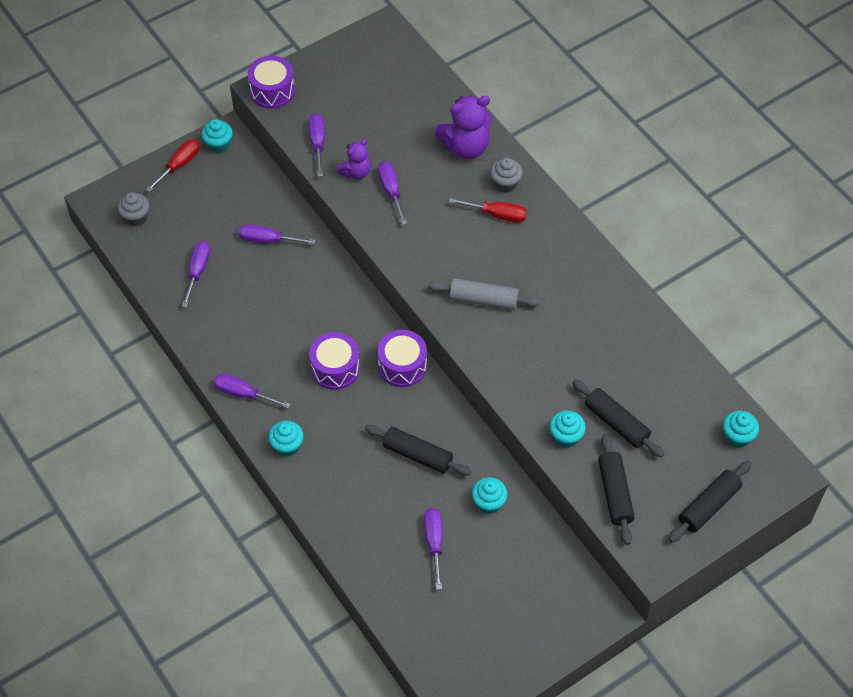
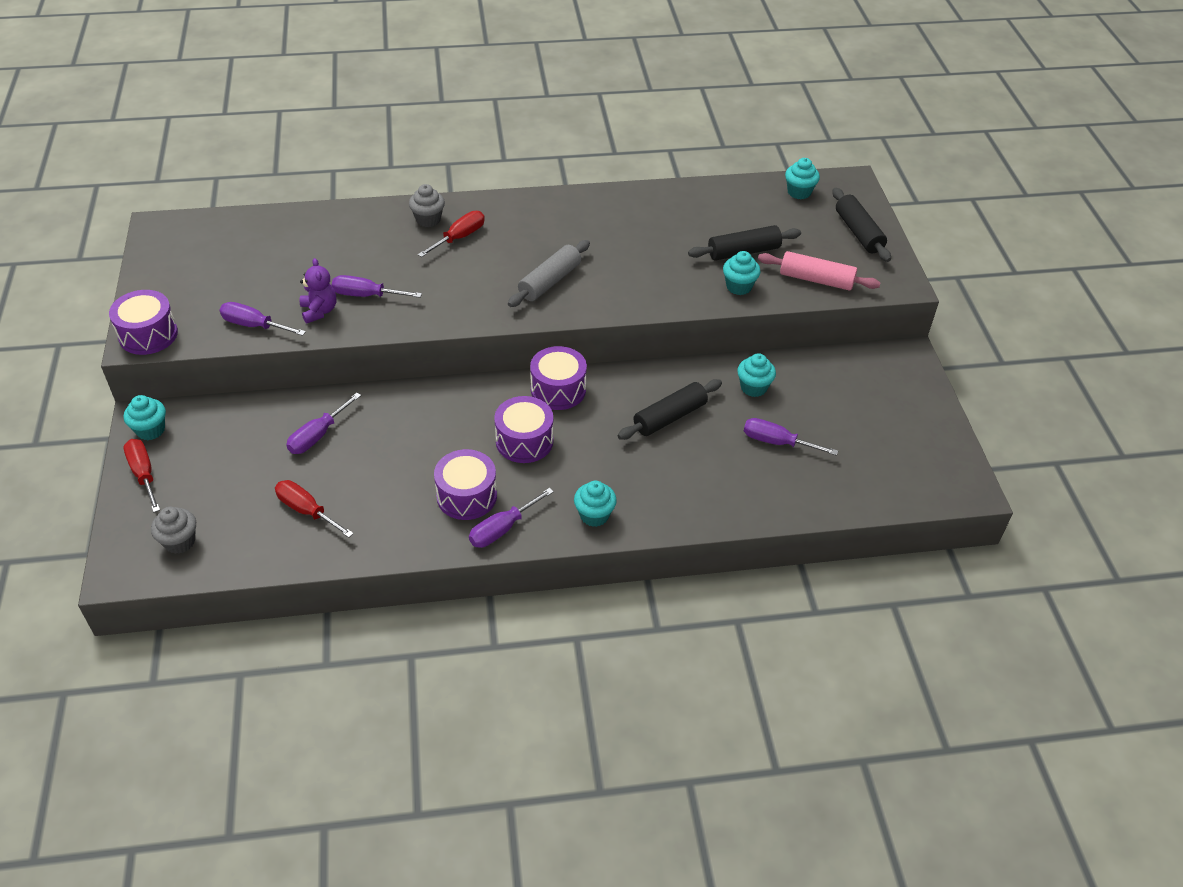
camera: 65 degrees left, 10 degrees down
purple screwdriver [182,241,210,308] -> red screwdriver [275,480,354,538]
purple teddy bear [435,96,492,159] -> none
black rolling pin [598,434,635,545] -> pink rolling pin [758,251,880,291]
none -> purple drum [434,449,497,520]

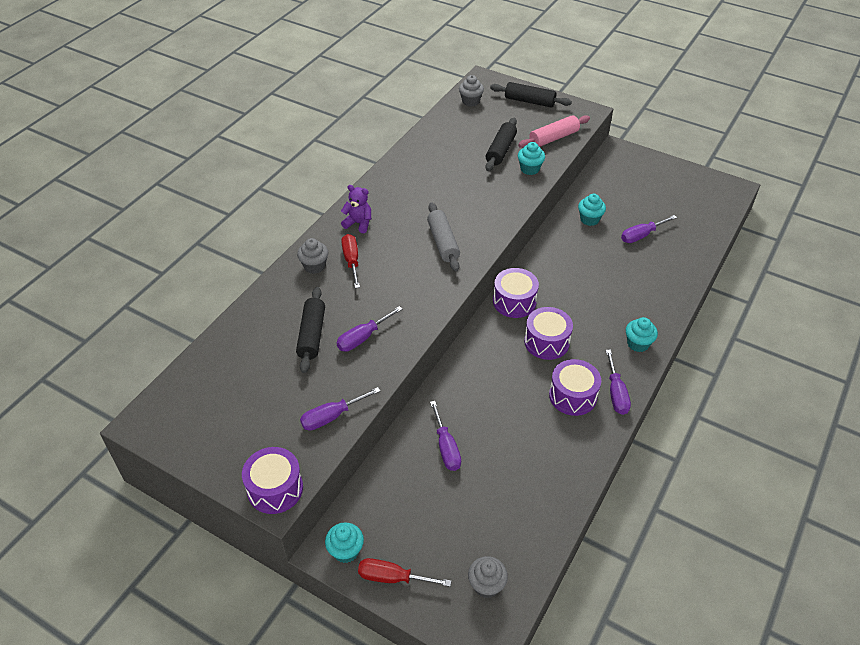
camera: 50 degrees left, 0 degrees up
red screwdriver [275,480,354,538] -> none
purple teddy bear [300,258,336,324] -> purple teddy bear moved to [341,185,371,233]
black rolling pin [618,379,722,440] -> black rolling pin moved to [296,287,325,373]
turquoise cupcake [785,158,820,199] -> grey cupcake [459,75,484,106]

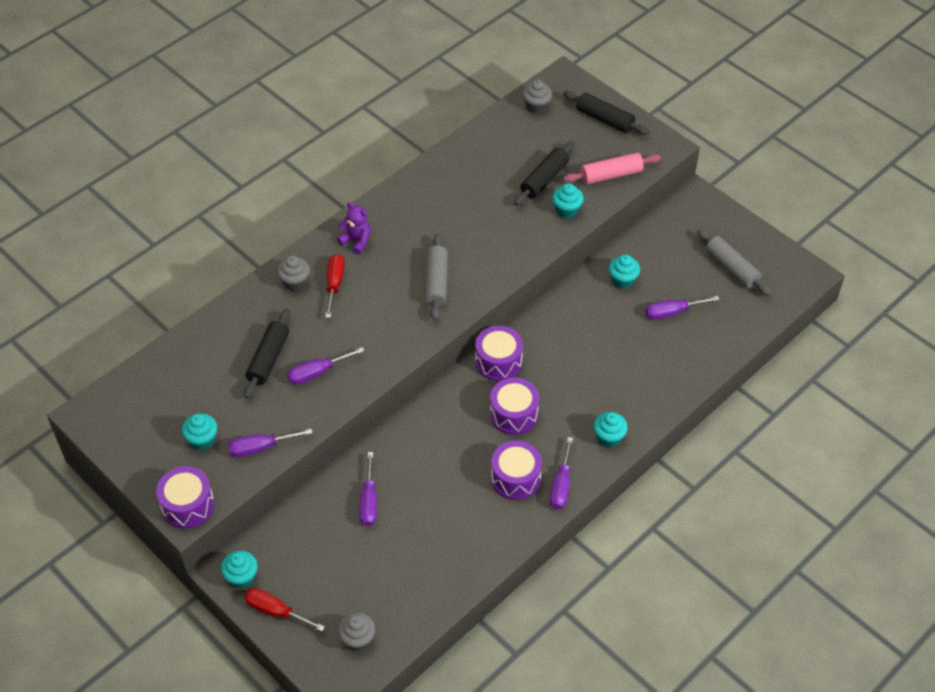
camera: 15 degrees right, 5 degrees up
none -> turquoise cupcake [182,413,217,450]
none -> grey rolling pin [697,229,771,296]

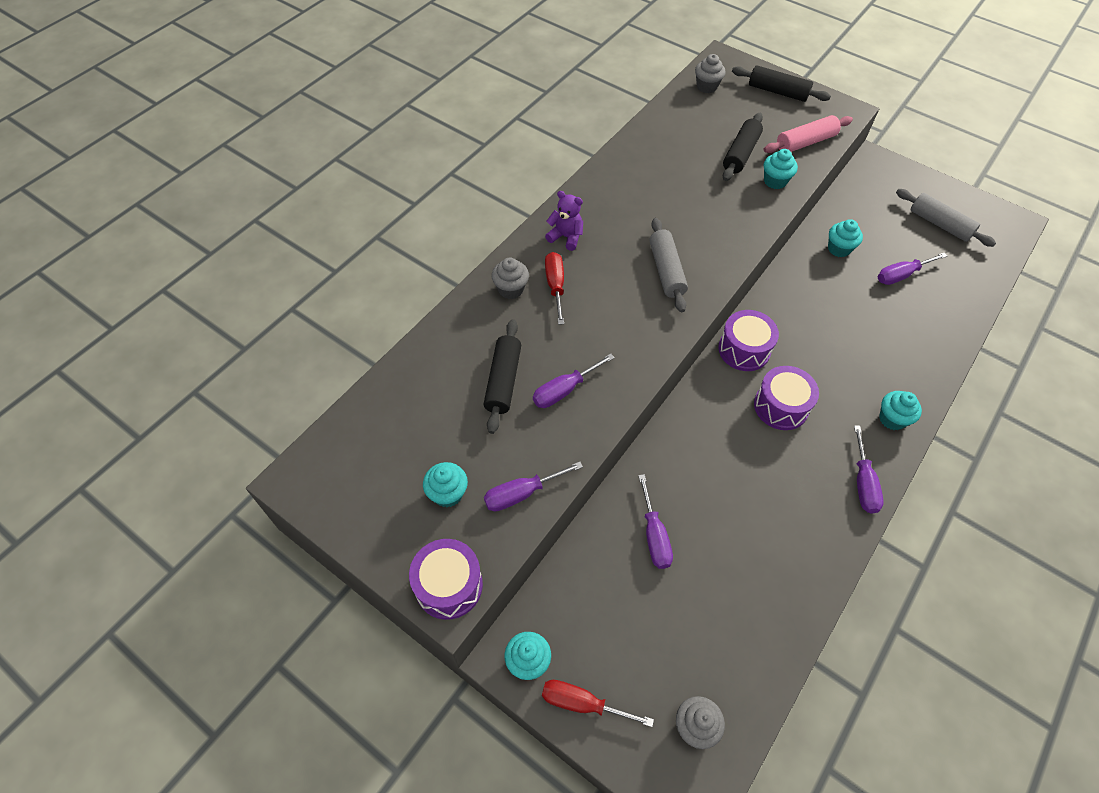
camera: 10 degrees left, 5 degrees up
purple drum [491,441,542,500] -> none

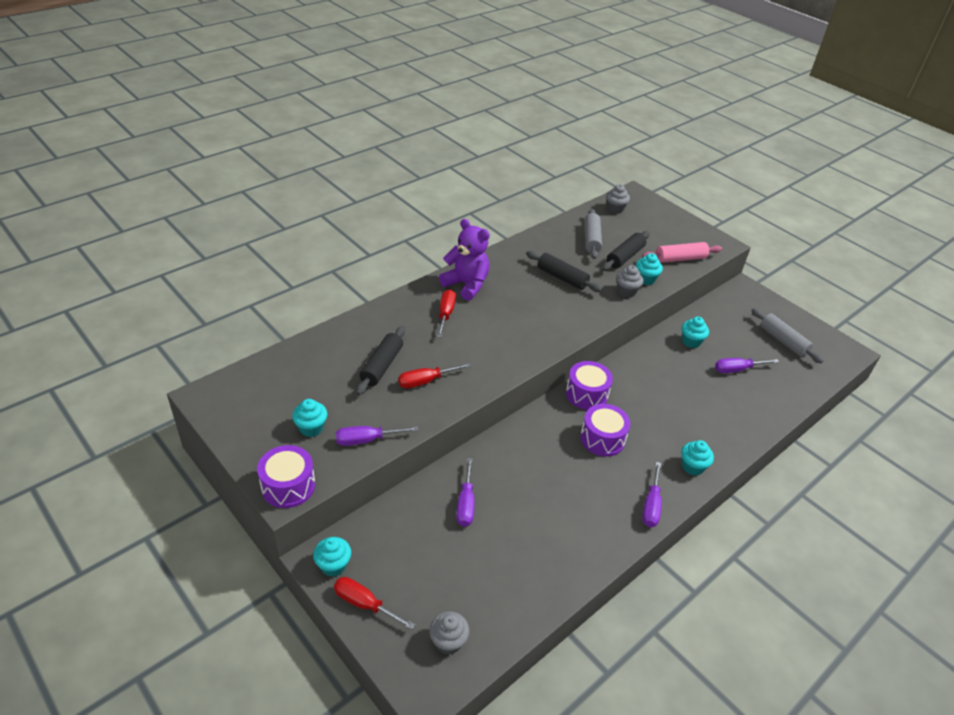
camera: 10 degrees right, 15 degrees down
grey cupcake [491,258,529,299] -> grey cupcake moved to [616,265,644,298]
purple screwdriver [533,353,615,408] -> red screwdriver [398,363,471,388]
purple teddy bear [545,191,583,251] -> purple teddy bear [439,219,490,301], size x1.67
grey rolling pin [649,218,688,312] -> grey rolling pin moved to [584,209,602,259]
black rolling pin [732,65,831,102] -> black rolling pin moved to [526,251,603,292]

